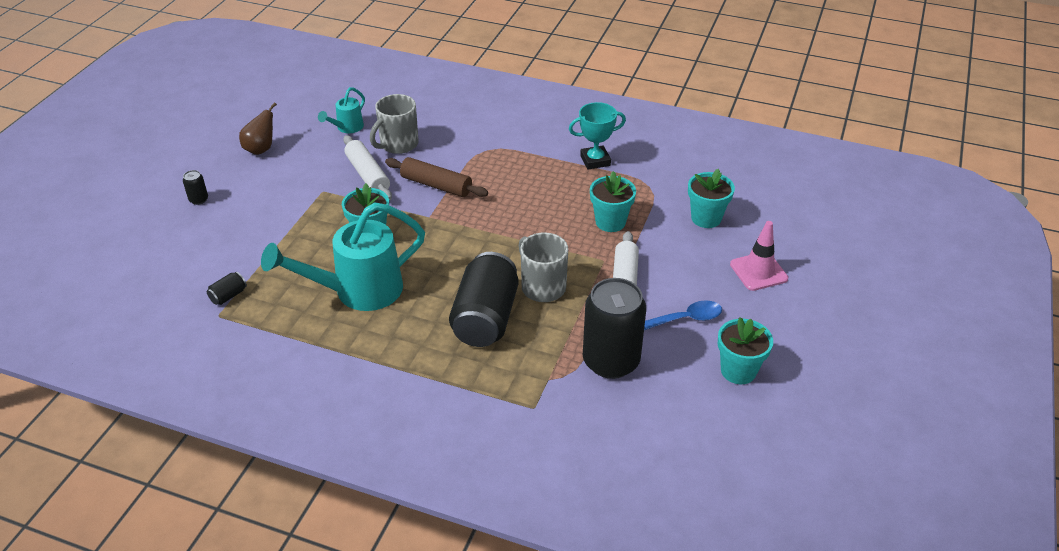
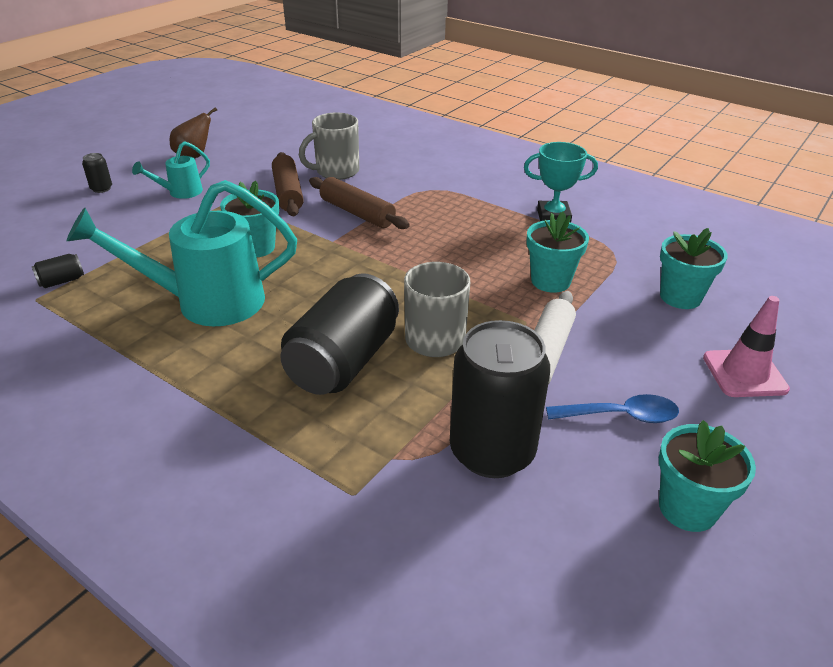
camera: 15 degrees right, 5 degrees down
turquoise watering can [318,87,365,133] -> turquoise watering can moved to [132,141,210,199]
white rolling pin [343,135,392,201] -> brown rolling pin [272,152,304,216]

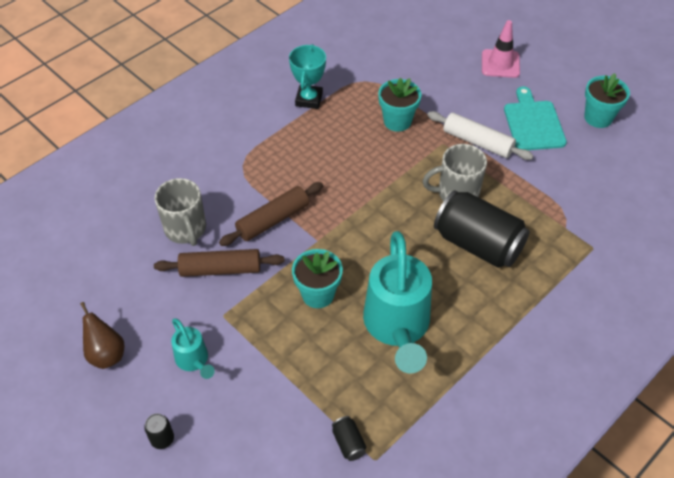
camera: 80 degrees left, 15 degrees up
black can [450,320,550,478] -> none
blue spoon [546,394,679,423] -> turquoise cutting board [504,87,567,150]
turquoise flower pot [660,228,728,309] -> none

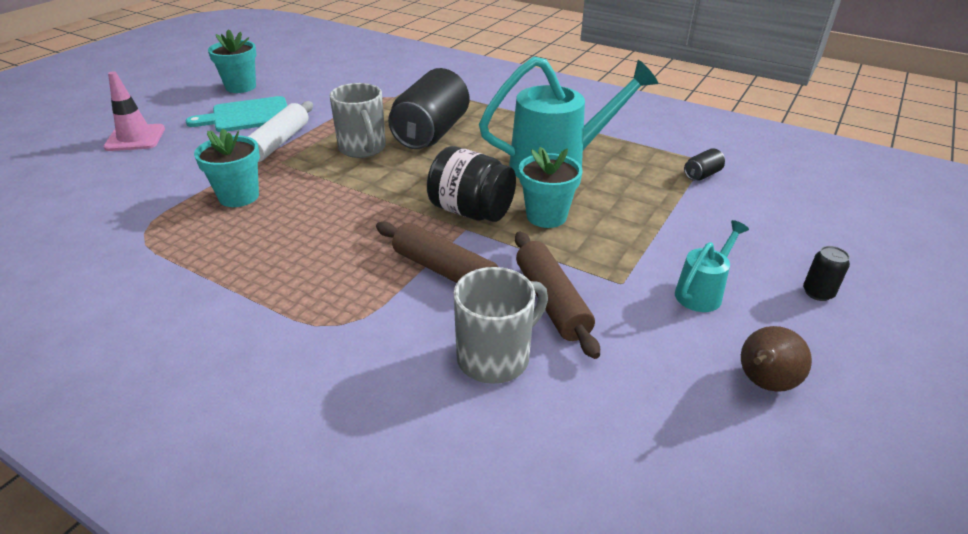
camera: 105 degrees left, 15 degrees down
turquoise trophy [289,44,326,109] -> none
none -> black jar [427,146,516,222]

